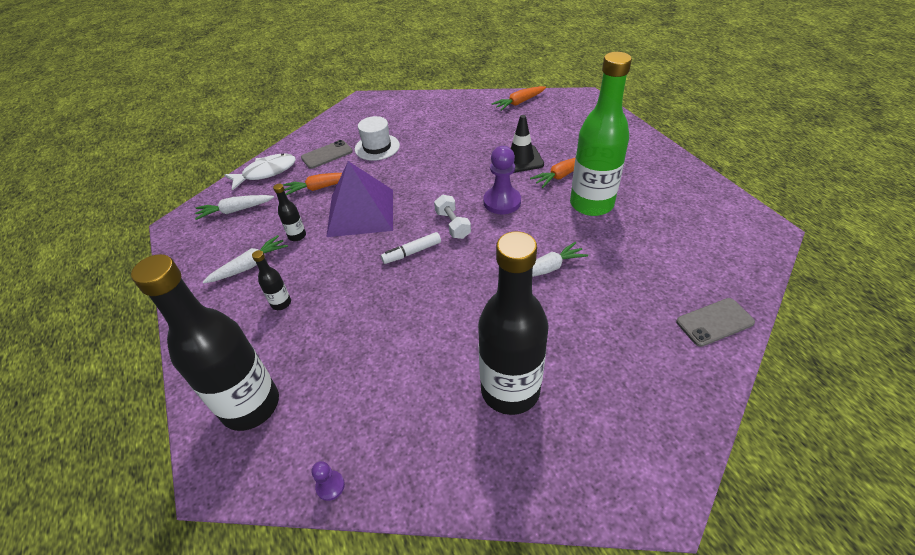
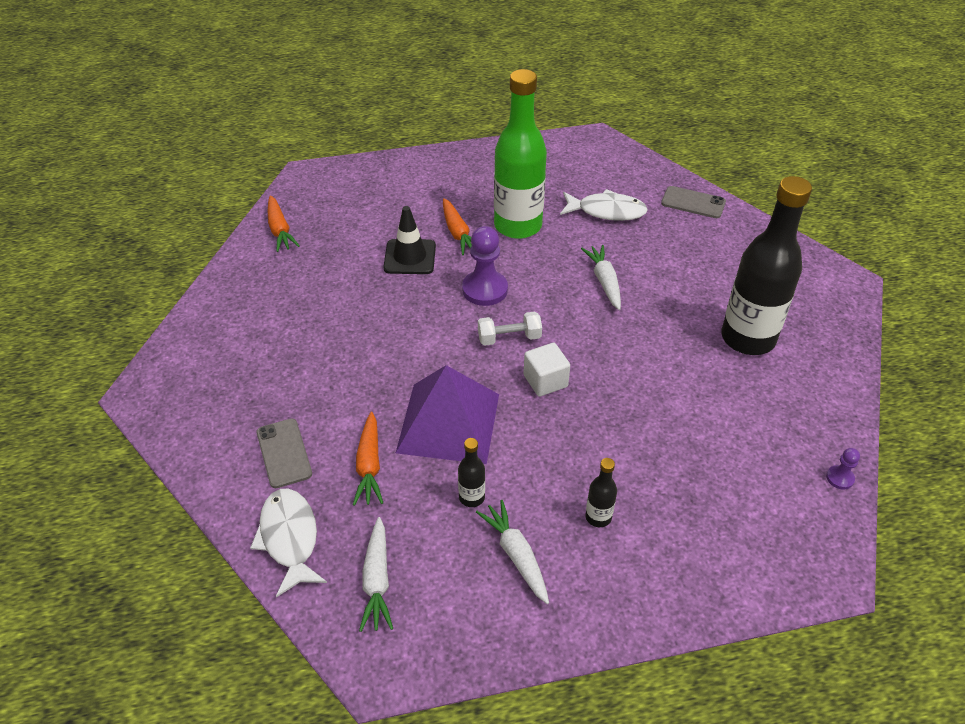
camera: 80 degrees left, 0 degrees up
black bottle [131,254,279,431] -> none
white hat [355,116,400,161] -> none
white marker [381,232,441,264] -> white cube [523,343,570,397]
grey phone [676,298,755,347] -> grey phone turned 60 degrees counterclockwise [661,186,726,218]
none -> white fish [560,189,648,221]

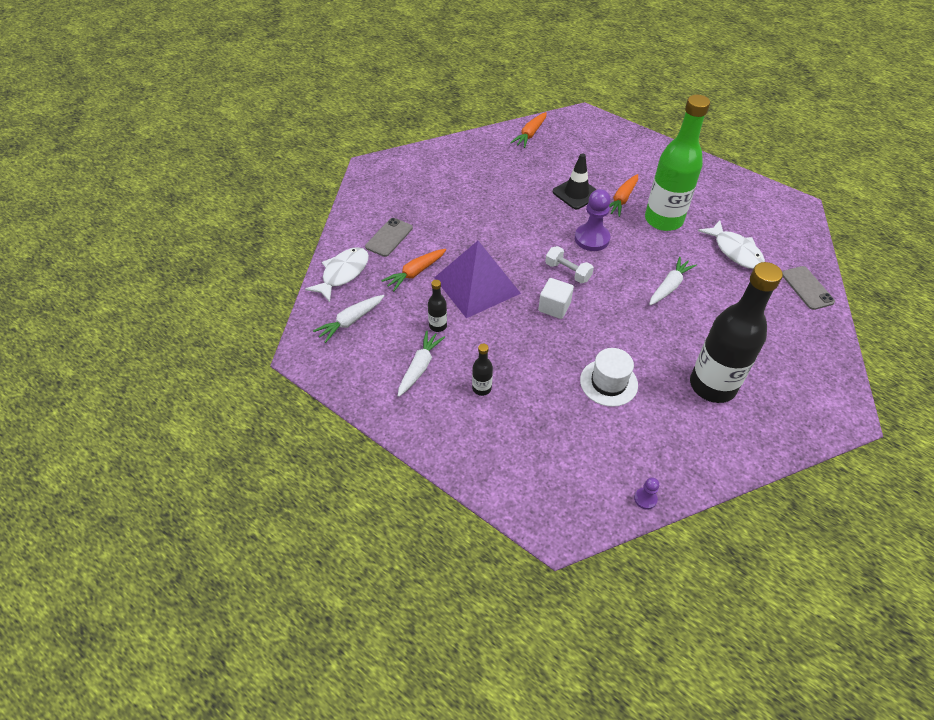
camera: 50 degrees right, 5 degrees up
none -> white hat [580,348,638,407]

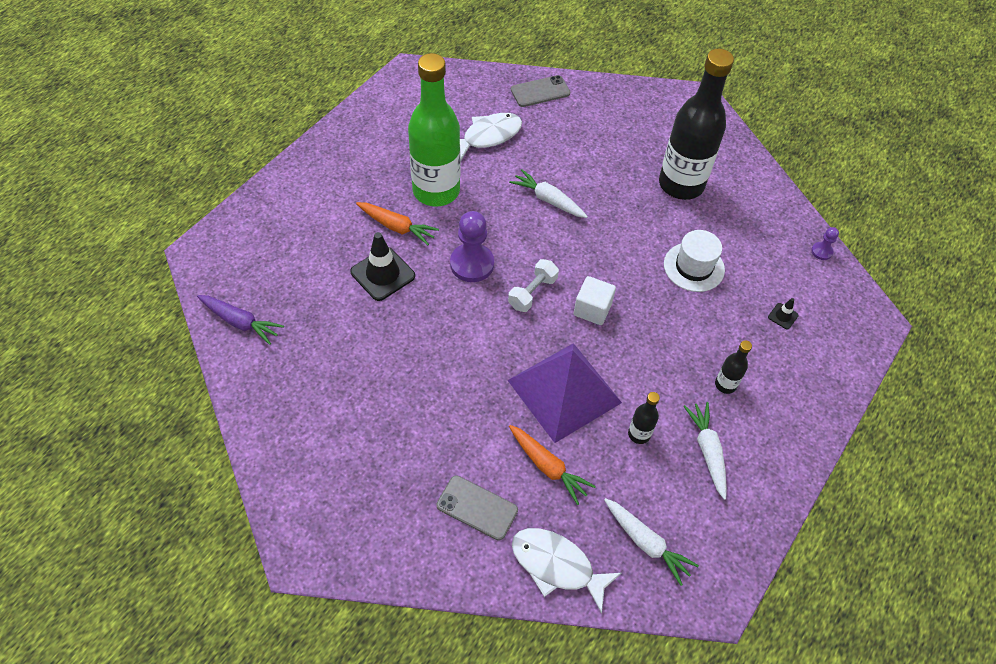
camera: 95 degrees left, 5 degrees up
white carrot [398,330,445,397] -> white carrot turned 60 degrees clockwise [683,402,727,500]
orange carrot [510,112,547,148] -> purple carrot [197,295,284,345]
none -> black traffic cone [768,298,799,330]

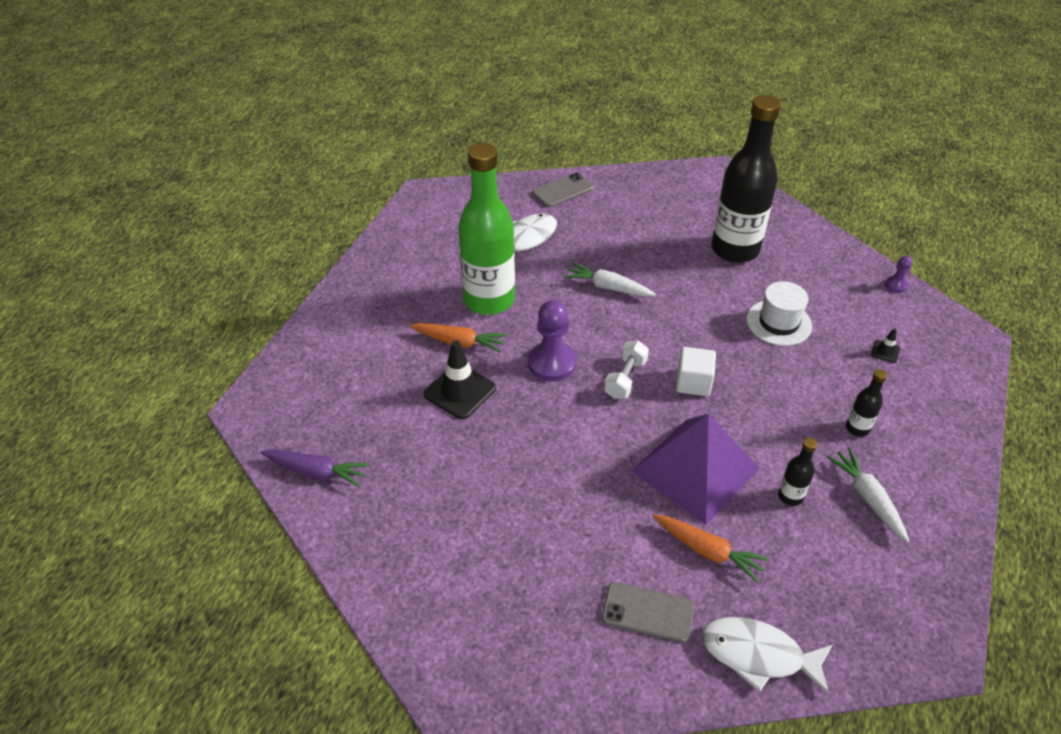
camera: 10 degrees left, 10 degrees down
white carrot [604,498,699,586] -> none

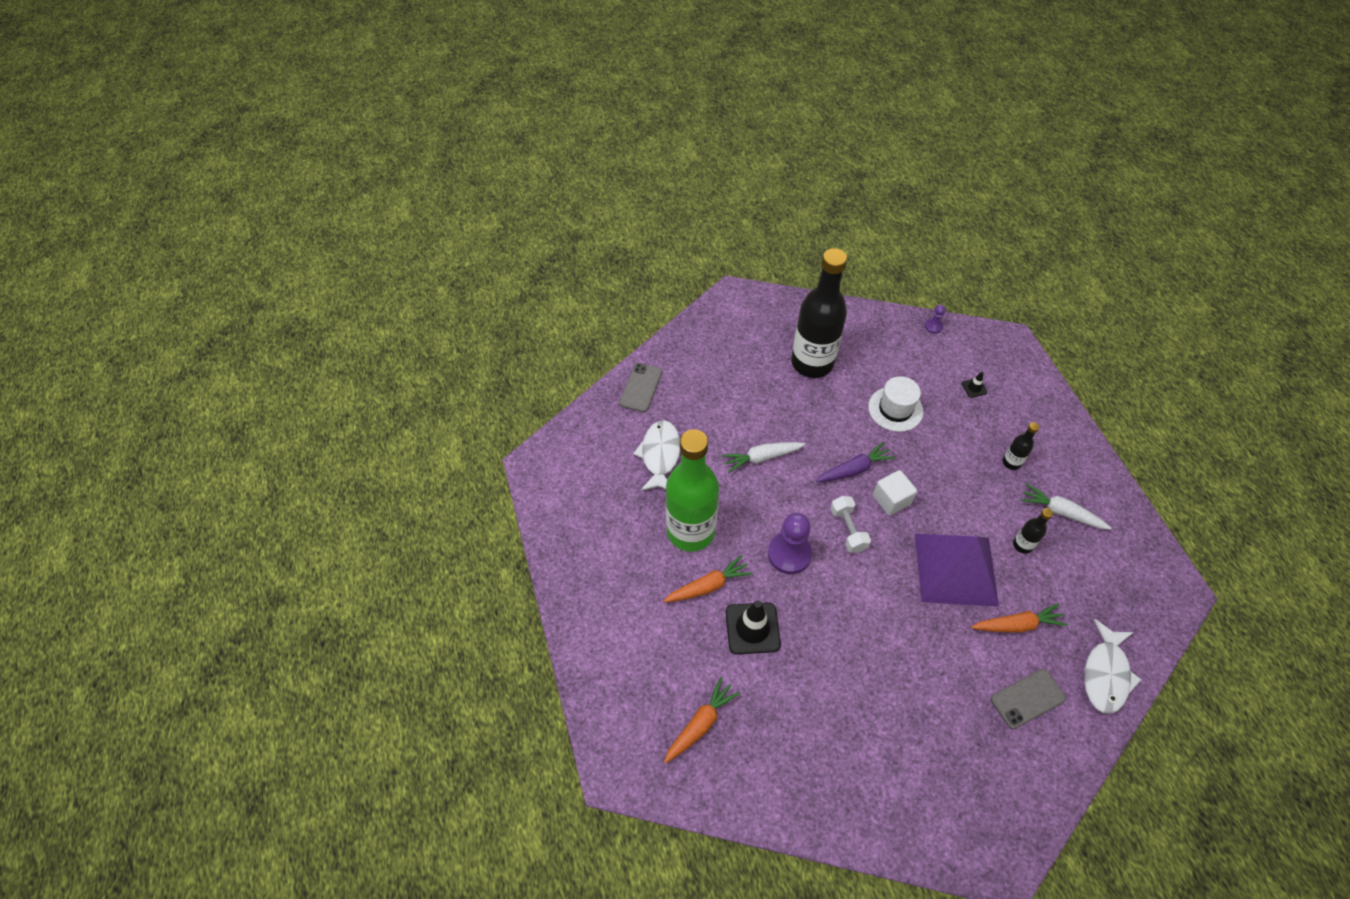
camera: 40 degrees left, 10 degrees up
purple carrot [261,449,370,487] -> purple carrot moved to [816,442,896,482]
white fish [702,617,833,695] -> white fish turned 45 degrees counterclockwise [1084,619,1142,714]
none -> orange carrot [664,677,740,763]

